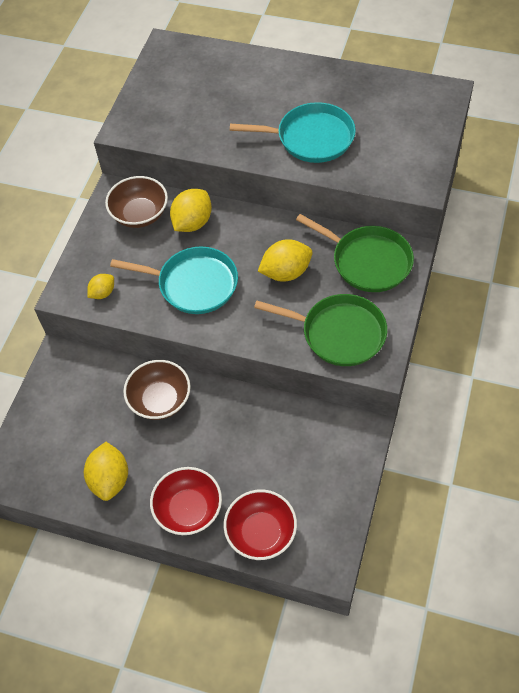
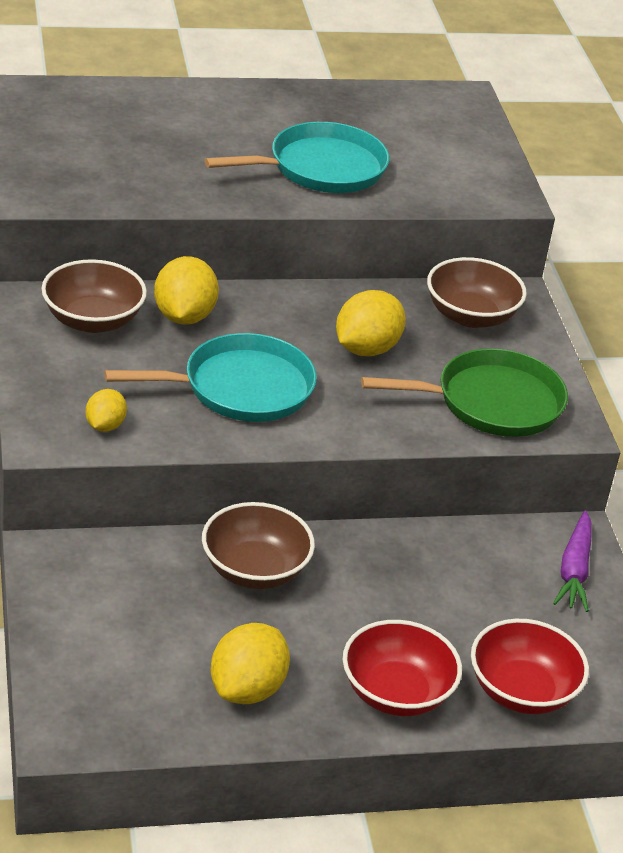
camera: 35 degrees left, 20 degrees down
yellow lemon [84,442,128,501] -> yellow lemon turned 60 degrees clockwise [210,623,290,704]
green pan [296,214,414,292] -> brown bowl [427,257,527,328]
none -> purple carrot [553,510,591,612]

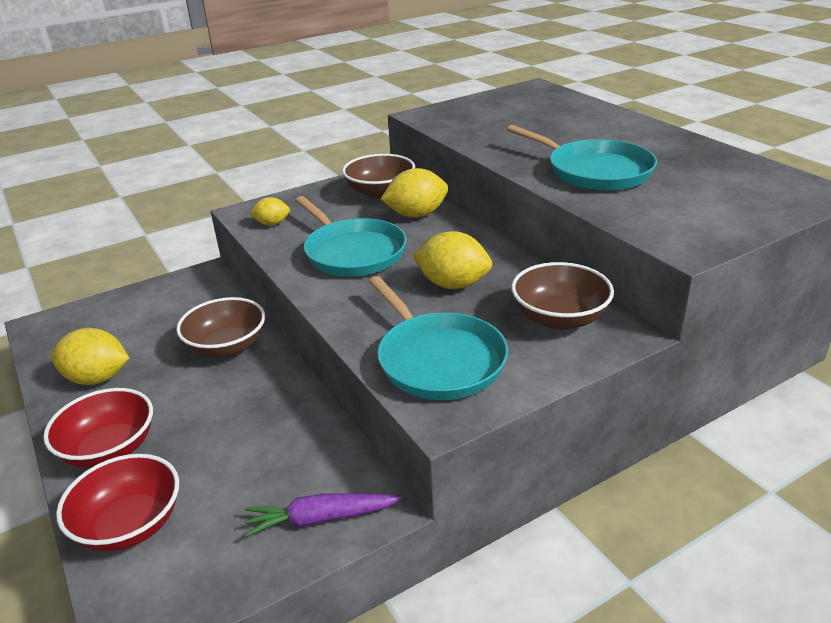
camera: 75 degrees right, 5 degrees down
green pan [361,348,568,437] -> turquoise pan [369,276,508,400]

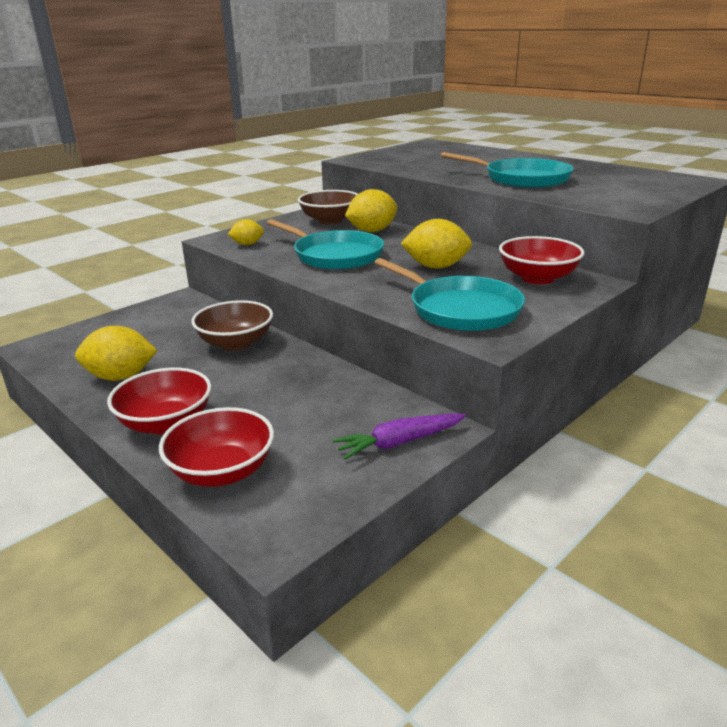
camera: 15 degrees left, 5 degrees down
brown bowl [511,262,614,330] -> red bowl [499,236,585,284]

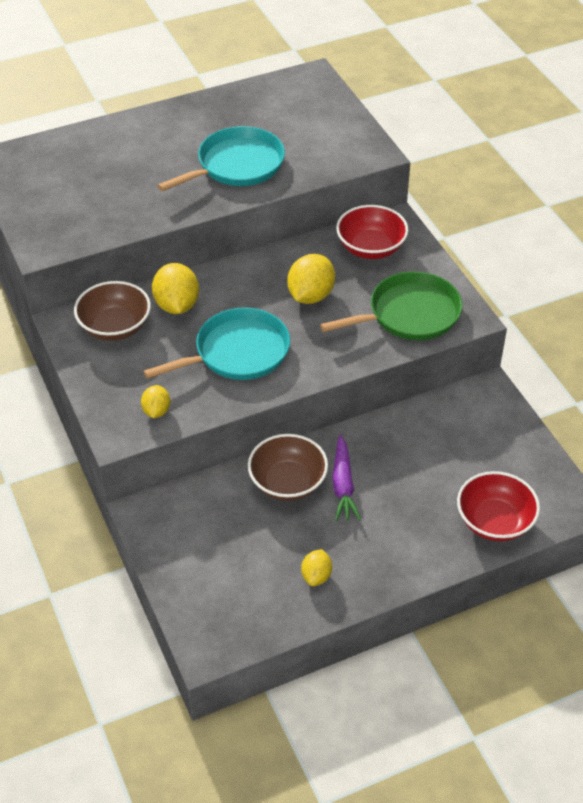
camera: 70 degrees left, 20 degrees up
yellow lemon [75,326,157,381] -> yellow lemon [301,549,332,586], size x0.58
red bowl [107,368,211,434] -> none
purple carrot [332,413,466,460] -> purple carrot moved to [332,435,361,521]
turquoise pan [374,258,525,331] -> green pan [320,271,463,340]

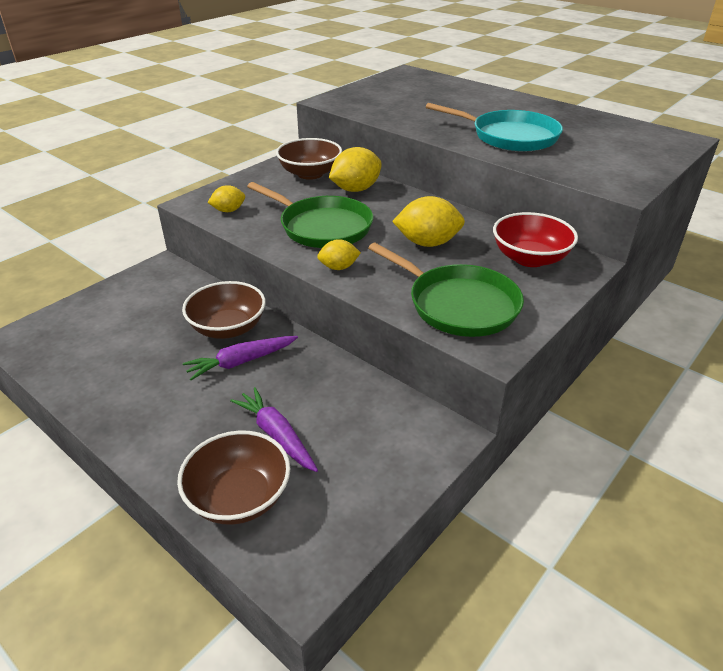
camera: 65 degrees right, 10 degrees down
turquoise pan [143,307,290,380] -> green pan [247,182,373,248]
yellow lemon [301,549,332,586] -> yellow lemon moved to [317,239,361,270]
red bowl [457,471,540,541] -> brown bowl [177,431,290,525]
none -> purple carrot [230,387,318,472]

